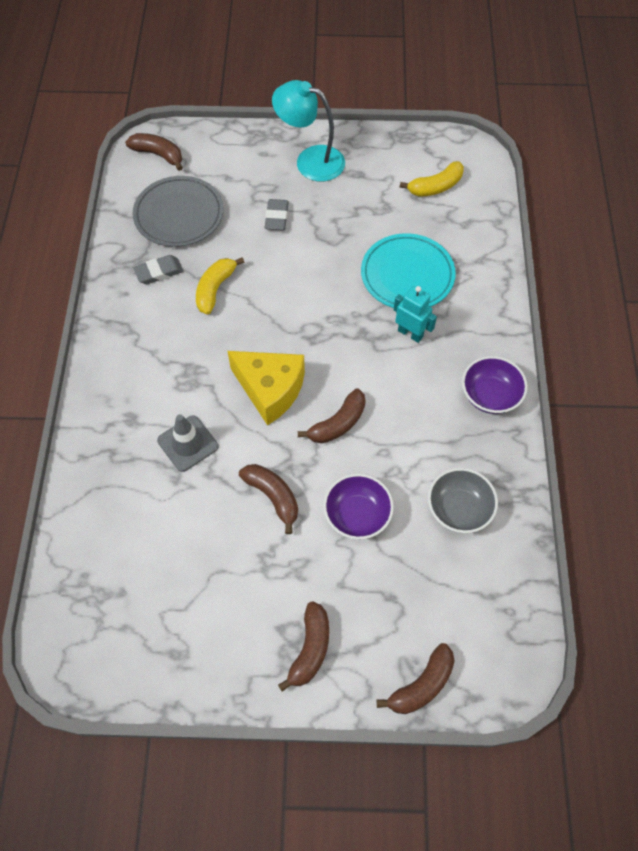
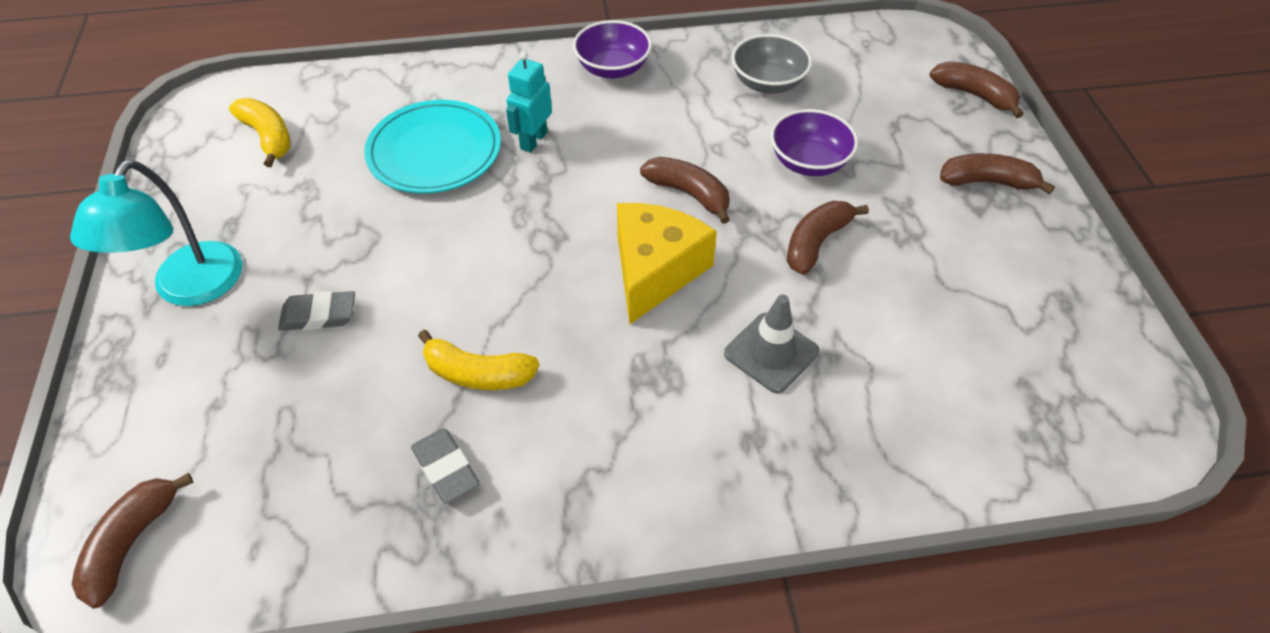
camera: 100 degrees left, 10 degrees down
grey plate [133,176,224,247] -> none

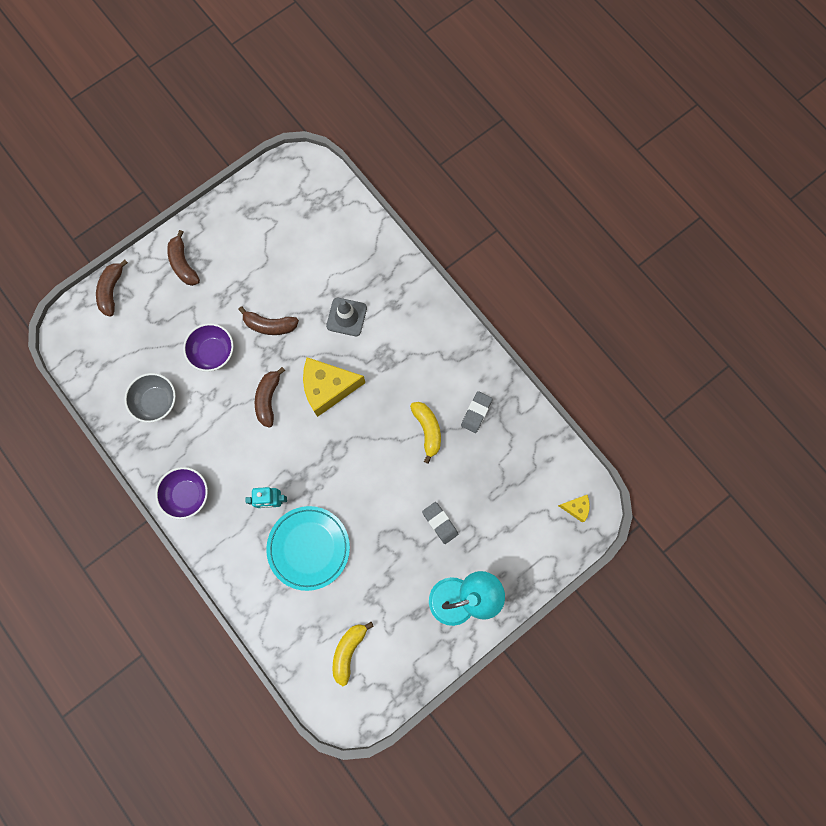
camera: 120 degrees left, 25 degrees up
brown banana [71,473,194,609] -> yellow cheese [558,495,590,522]

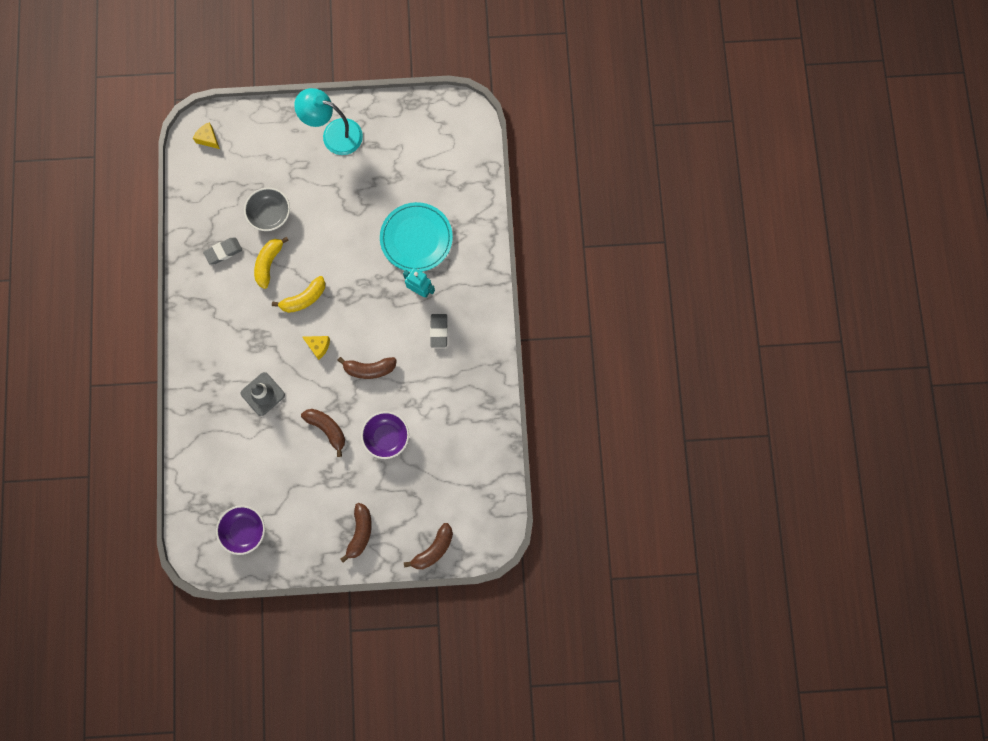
camera: 145 degrees left, 0 degrees up
grey bowl [124,373,176,423] -> grey bowl moved to [244,188,290,231]
purple bowl [155,467,208,519] -> purple bowl moved to [216,505,265,555]
brown banana [255,367,285,428] -> brown banana turned 45 degrees clockwise [337,357,397,379]
yellow cheese [303,357,365,417] -> yellow cheese [302,336,330,360], size x0.47
yellow banana [332,622,374,686] -> yellow banana moved to [272,276,325,313]
grey eraser [422,502,458,544] -> grey eraser moved to [430,314,448,348]

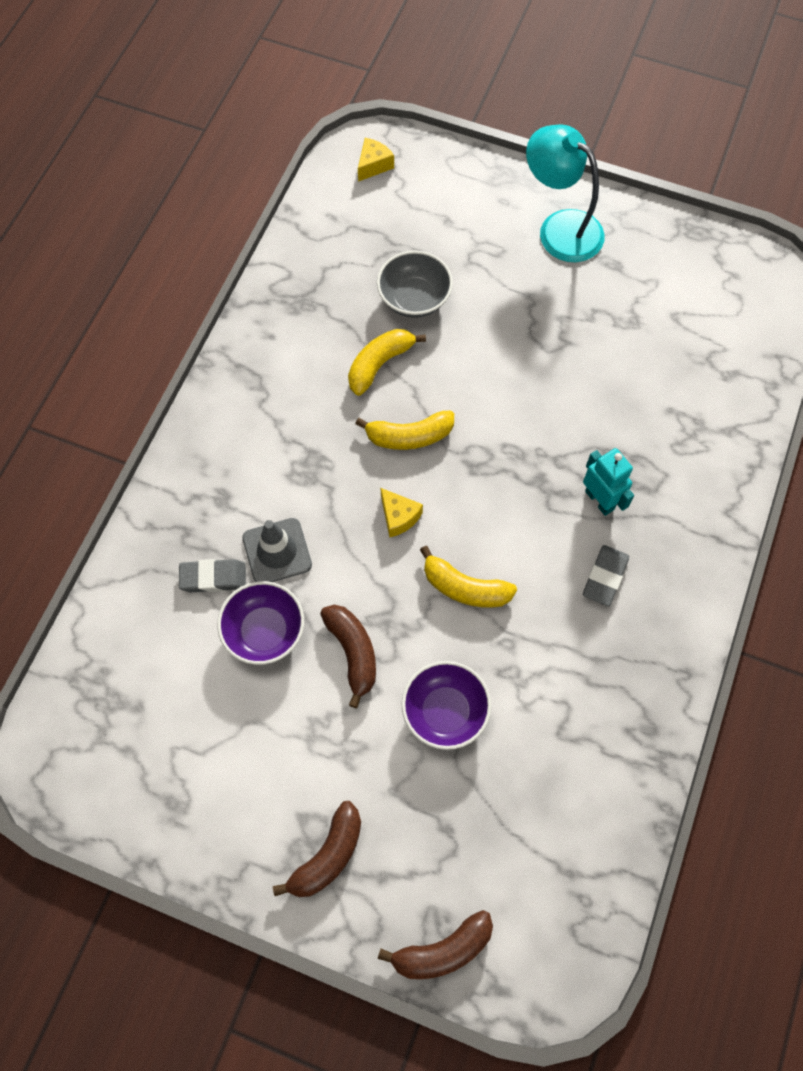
camera: 25 degrees right, 10 degrees down
yellow cheese [193,122,220,149] -> yellow cheese turned 60 degrees clockwise [358,138,394,182]
grey eraser [203,238,242,265] -> grey eraser moved to [179,559,246,592]
purple bowl [216,505,265,555] -> purple bowl moved to [217,581,304,665]
brown banana [337,357,397,379] -> yellow banana [420,546,517,608]
turquoise plate [380,202,453,272] -> none

